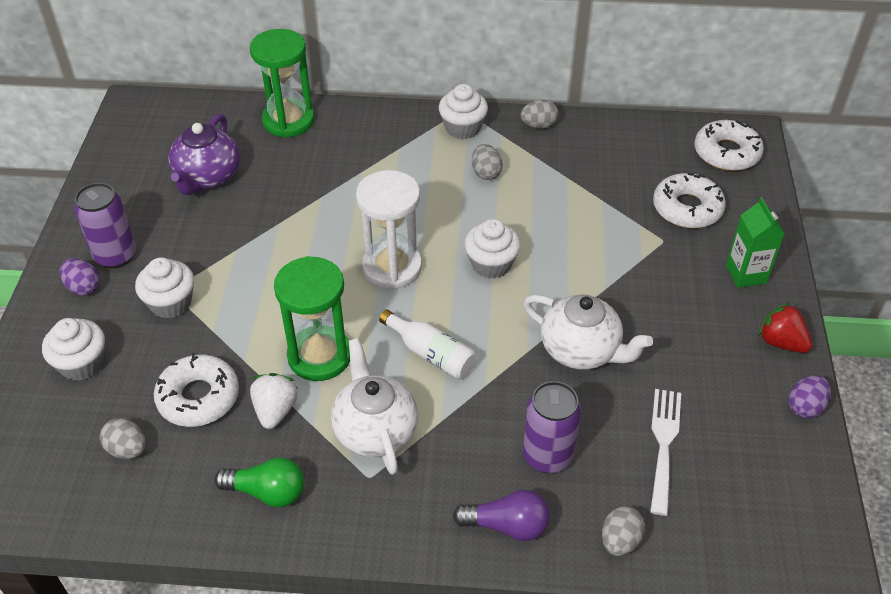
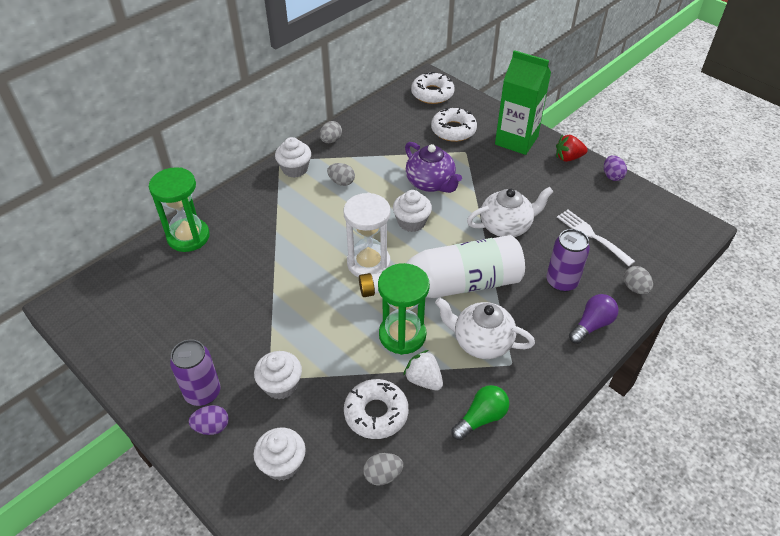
camera: 50 degrees left, 0 degrees up
purple teapot [168,114,240,195] -> purple teapot moved to [405,142,462,193]
white bottle [379,310,477,379] -> white bottle [359,235,525,298], size x2.12
green carton [726,197,785,288] -> green carton [495,50,551,155], size x1.72

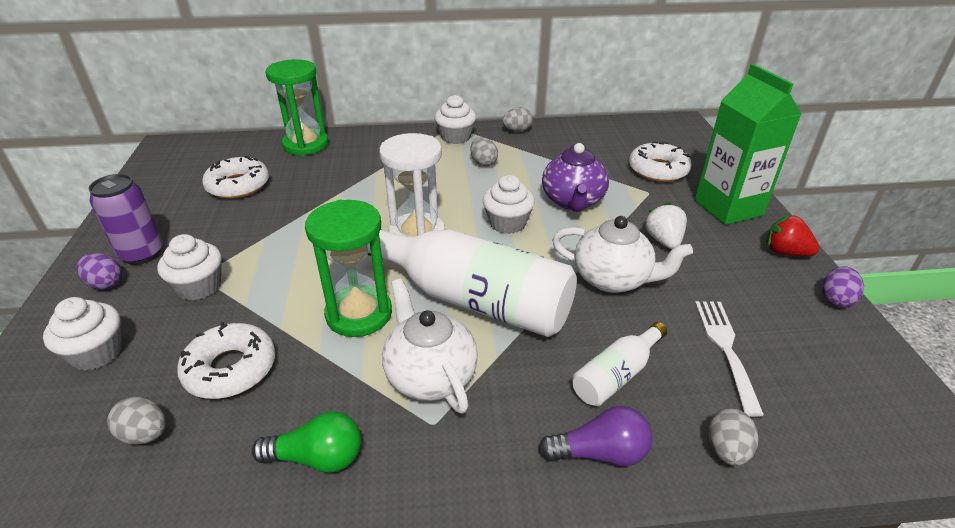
camera: 40 degrees right, 10 degrees down
white strawberry [403,350,443,390] -> white strawberry moved to [644,202,687,249]
white donut [411,72,455,104] -> white donut moved to [202,156,269,199]
purple can [546,229,590,292] -> white bottle [572,322,667,406]

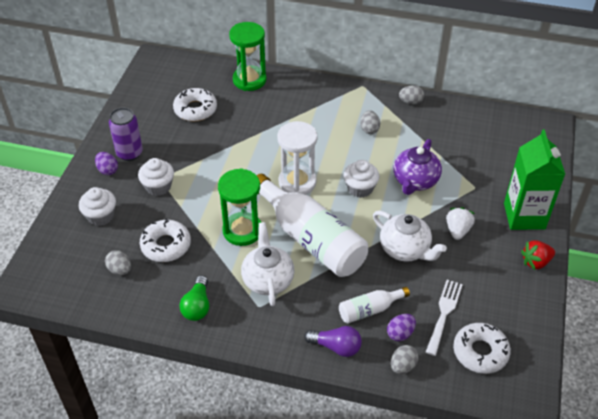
camera: 20 degrees right, 10 degrees up
green light bulb [252,411,361,473] -> green light bulb turned 75 degrees clockwise [179,275,209,321]
white cupcake [435,95,476,144] -> none
white donut [629,142,692,182] -> white donut moved to [453,323,511,374]
red strawberry [766,214,820,256] -> red strawberry turned 75 degrees counterclockwise [521,240,555,270]
purple egg [822,266,864,307] -> purple egg moved to [387,314,416,341]

